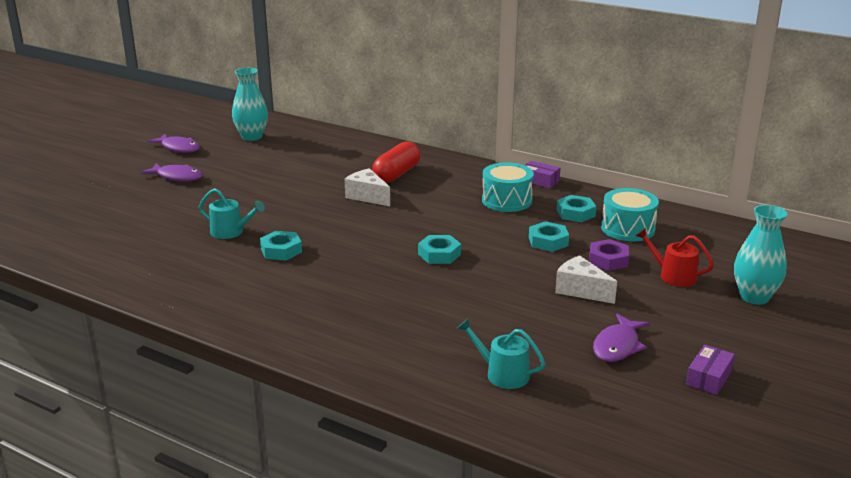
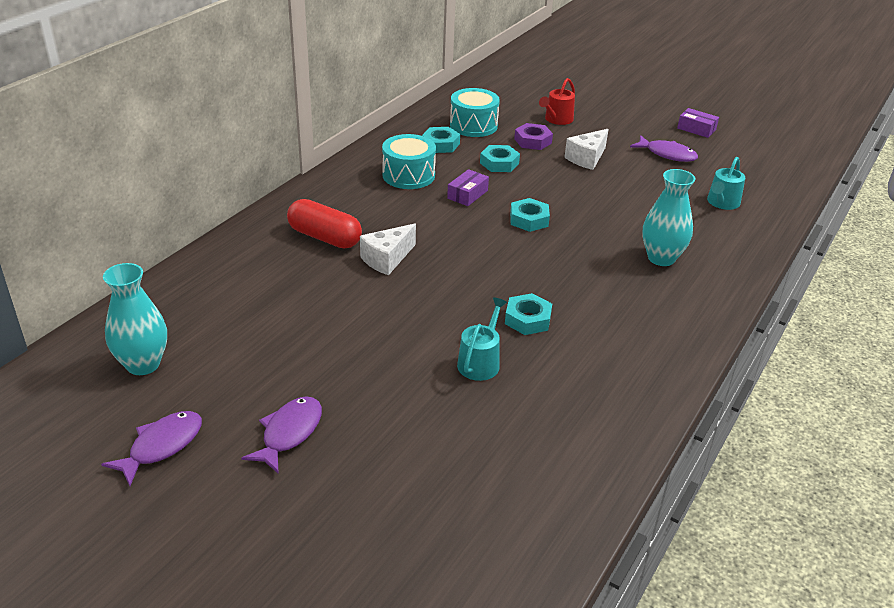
camera: 90 degrees left, 10 degrees up
purple box [525,161,560,188] -> purple box moved to [447,169,489,206]
turquoise vase [734,205,787,305] -> turquoise vase moved to [642,169,695,266]

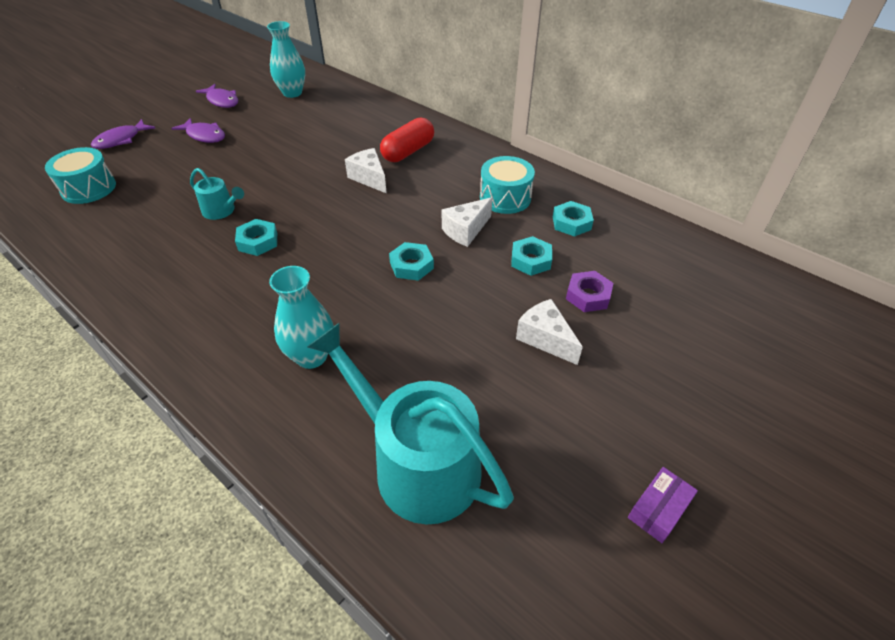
camera: 100 degrees right, 10 degrees up
purple box [447,169,489,206] -> white cheese [442,197,492,247]
turquoise drum [450,88,500,137] -> turquoise drum moved to [45,147,116,204]
red watering can [539,78,575,125] -> none
purple fish [630,135,698,162] -> purple fish moved to [91,119,155,149]
turquoise watering can [707,157,745,210] -> turquoise watering can [307,323,514,525], size x2.15

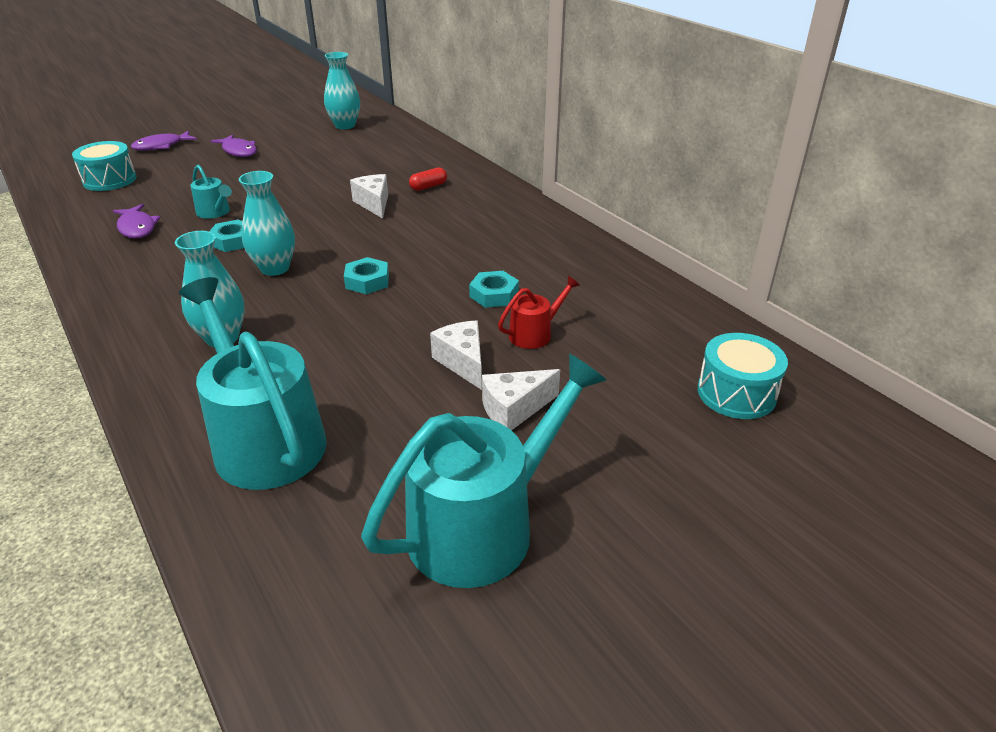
camera: 15 degrees right, 10 degrees down
purple fish [196,84,238,108] -> purple fish moved to [113,204,161,238]
red capsule [380,117,434,162] -> red capsule [409,167,447,191], size x0.57
white cheese [442,197,492,247] -> white cheese moved to [482,369,560,431]
turquoise drum [480,156,535,214] -> turquoise drum moved to [697,333,788,419]
turquoise nut [553,201,594,237] -> none
purple nut [566,271,614,312] -> red watering can [498,276,580,349]
purple box [628,467,698,543] -> turquoise watering can [361,354,606,588]
none -> turquoise vase [239,171,295,276]

